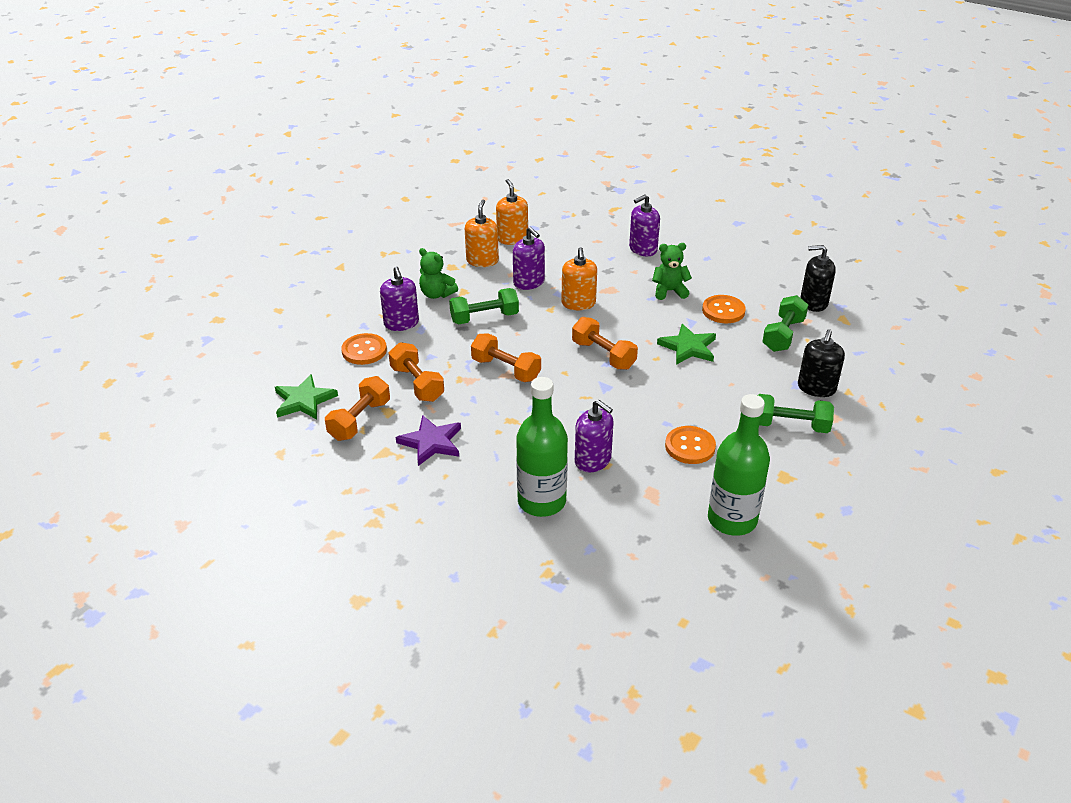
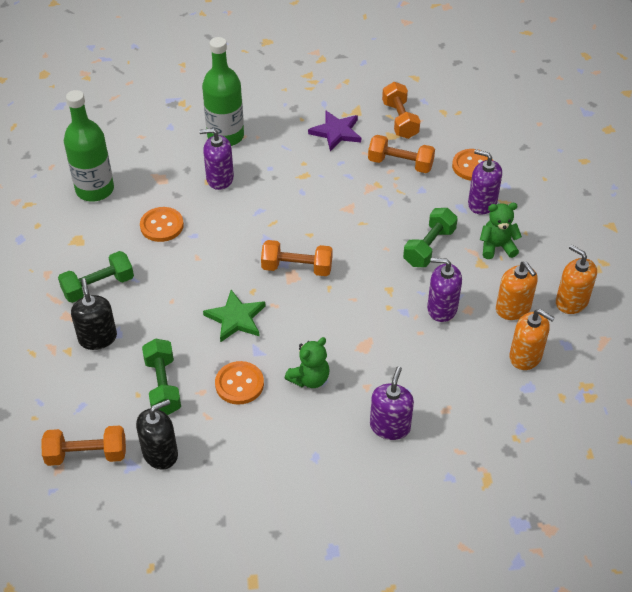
camera: 140 degrees right, 10 degrees up
green star [275,374,338,420] -> none
orange dumbbell [471,333,541,382] -> orange dumbbell moved to [41,425,126,466]
orange soap dispenser [561,247,597,310] -> orange soap dispenser moved to [556,245,597,314]

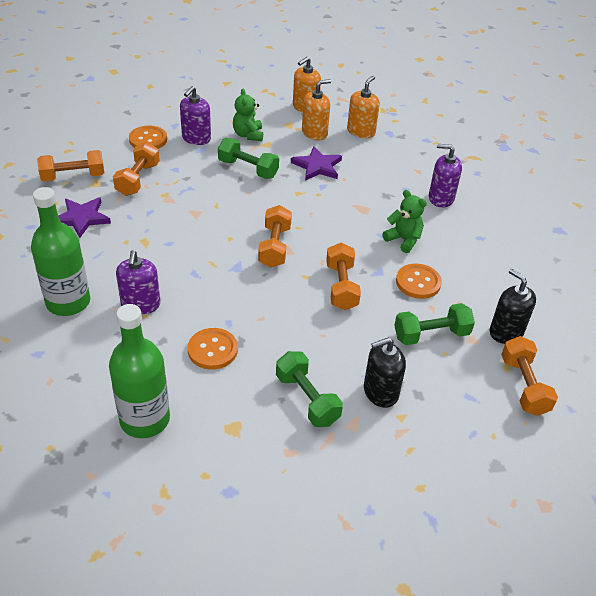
camera: 95 degrees left, 5 degrees down
green star [203,290,266,342] -> orange dumbbell [326,243,361,310]
purple soap dispenser [427,258,462,322] -> purple star [291,146,342,181]

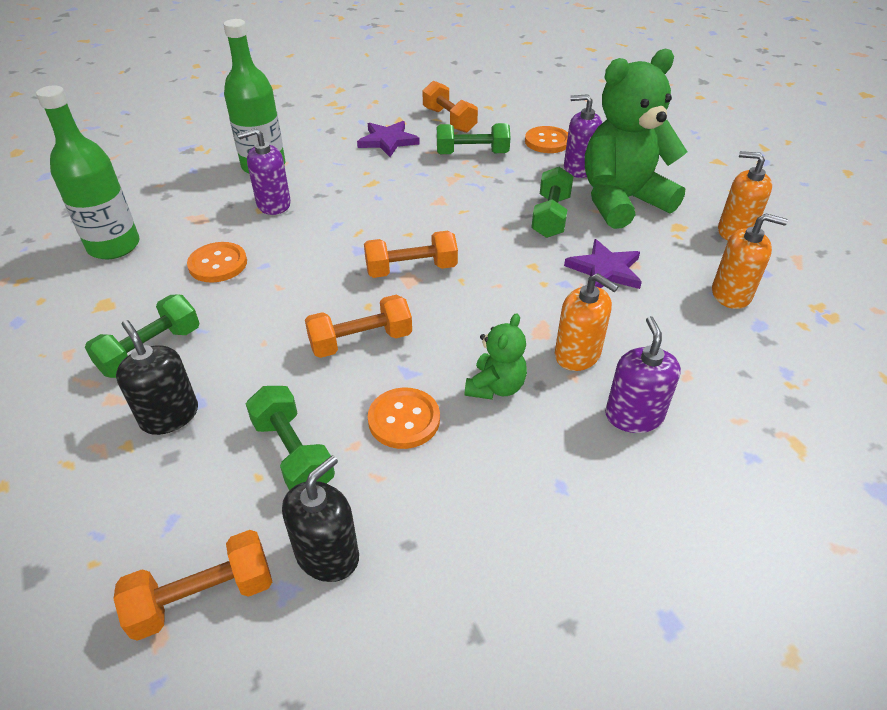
camera: 75 degrees right, 0 degrees up
orange dumbbell [113,142,160,196] -> green dumbbell [437,123,510,154]
green teddy bear [233,89,263,141] -> green teddy bear [585,49,687,229], size x2.16
orange soap dispenser [302,79,331,141] -> orange soap dispenser moved to [555,273,619,371]

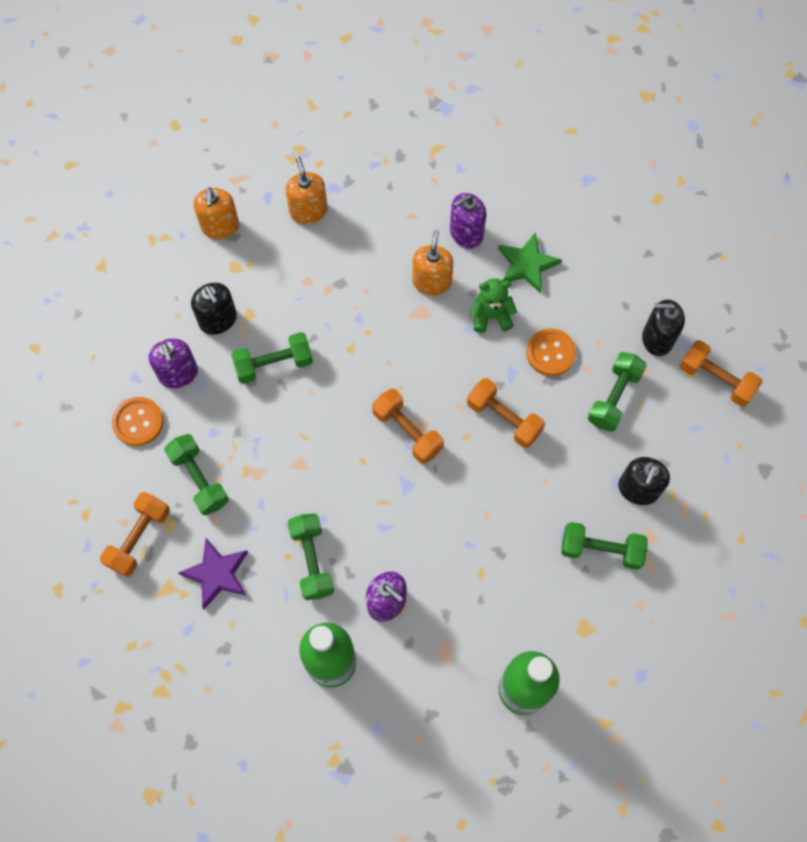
camera: 120 degrees left, 25 degrees up
orange button [187,242,247,283] -> none
purple star [564,239,642,289] -> none
green teddy bear [585,49,687,229] -> black soap dispenser [191,283,237,335]
none -> green dumbbell [288,514,334,600]
none -> green star [498,233,562,293]

